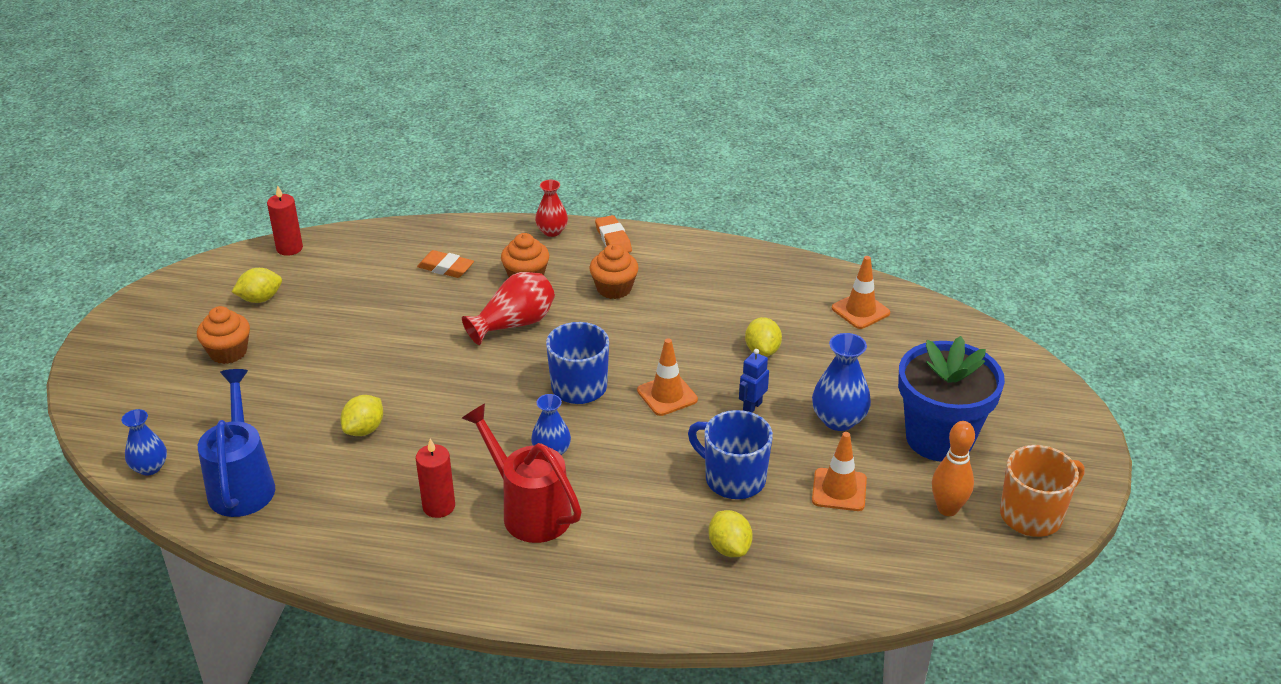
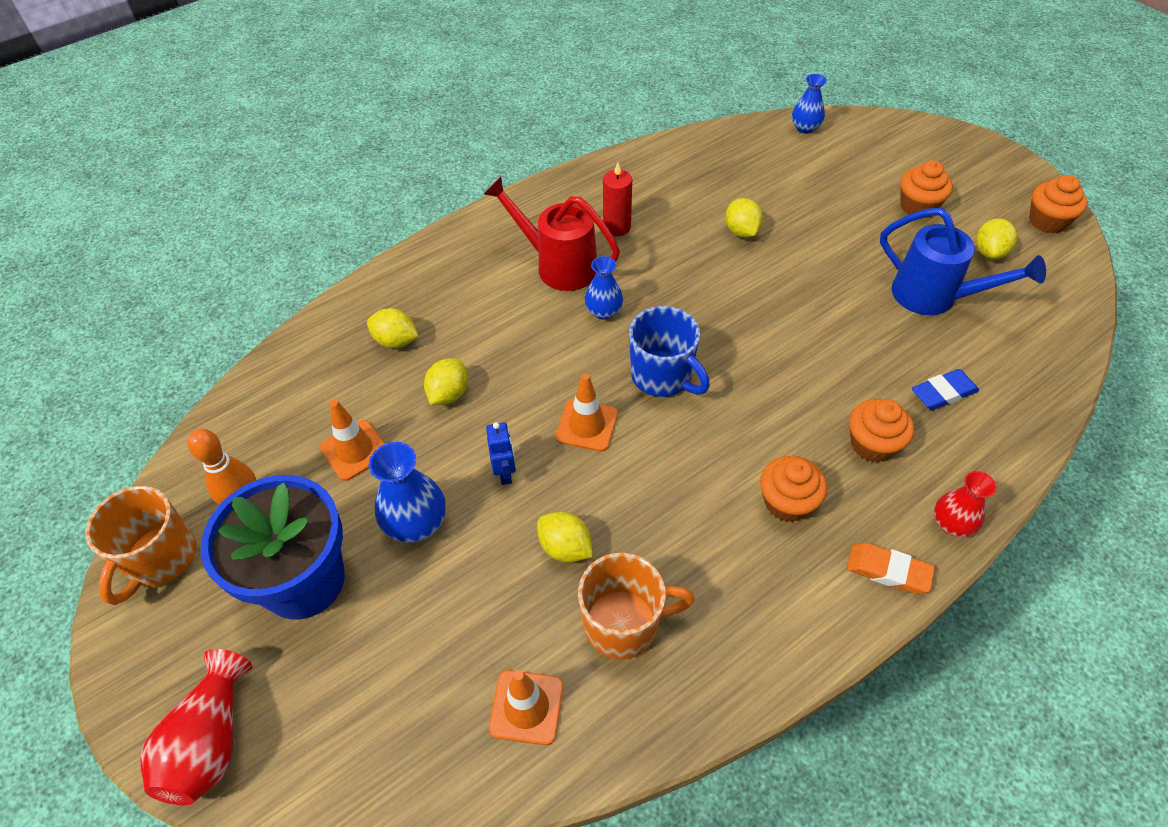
camera: 135 degrees right, 15 degrees up
blue watering can [198,369,275,517] -> blue watering can moved to [880,208,1046,315]
red candle [267,185,303,256] -> none
orange eraser [417,250,474,278] -> blue eraser [912,369,979,410]
red vase [462,272,555,345] -> red vase moved to [140,649,252,805]
red watering can [462,403,582,543] -> red watering can turned 150 degrees counterclockwise [484,177,620,291]
blue mug [688,410,773,499] -> yellow lemon [424,358,468,405]
none -> orange mug [578,553,695,659]
none -> orange cupcake [1029,175,1088,234]

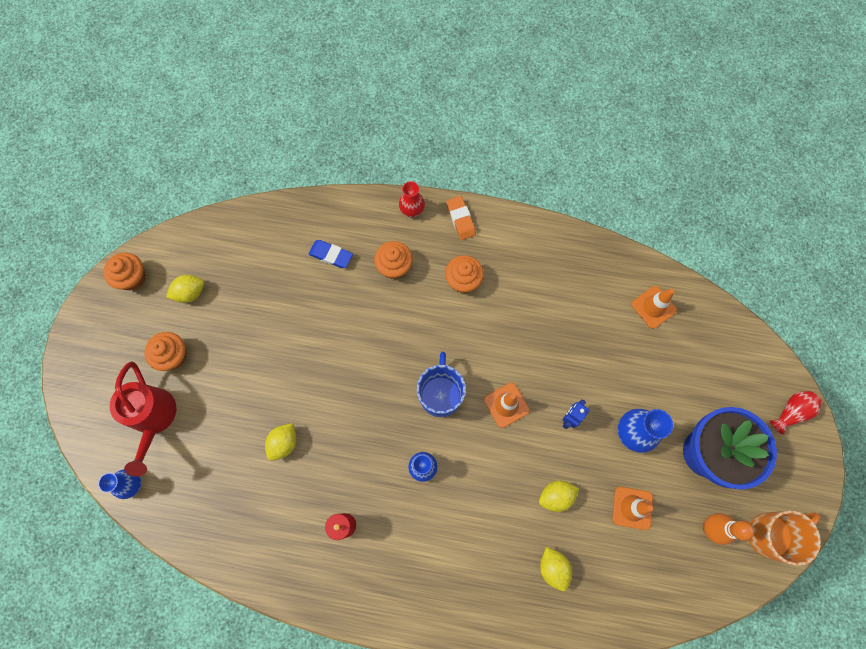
camera: 135 degrees left, 20 degrees up
red vase [140,649,252,805] -> red vase [770,391,821,434], size x0.66
red watering can [484,177,620,291] -> red watering can moved to [110,361,176,477]
yellow lemon [537,512,593,562] -> none
orange mug [578,553,695,659] -> none
blue watering can [880,208,1046,315] -> none

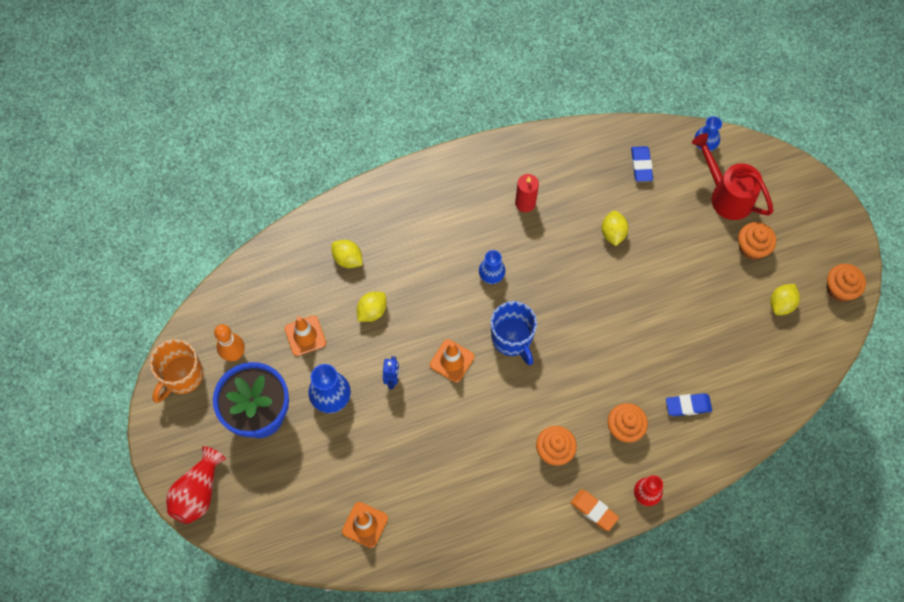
camera: 150 degrees right, 5 degrees down
red vase [770,391,821,434] -> red vase [166,446,226,524], size x1.50
none -> blue eraser [631,146,653,182]

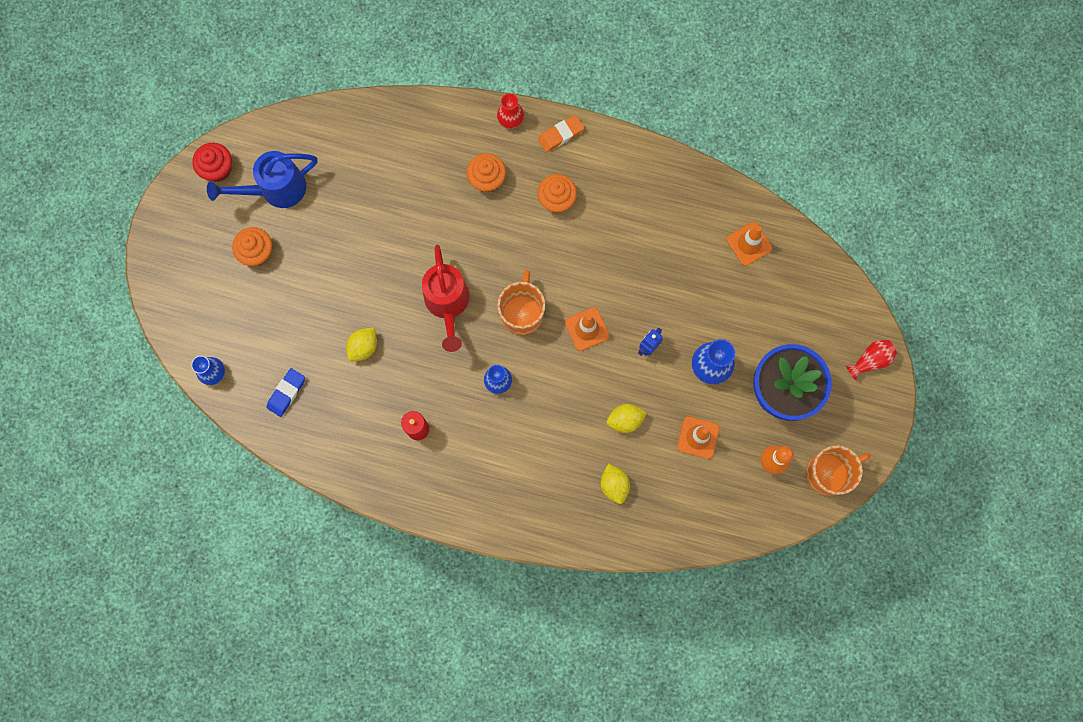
camera: 145 degrees left, 10 degrees up
red vase [166,446,226,524] -> red vase [846,340,897,380], size x0.66
blue mug [491,301,537,365] -> orange mug [498,270,545,335]
orange eraser [571,489,619,531] -> orange eraser turned 75 degrees clockwise [538,115,584,152]
blue eraser [666,393,712,416] -> none
red watering can [692,133,773,220] -> red watering can moved to [422,244,470,352]
yellow lemon [770,284,800,315] -> blue watering can [207,151,317,208]
orange cupcake [827,264,866,302] -> red cupcake [192,143,232,182]

